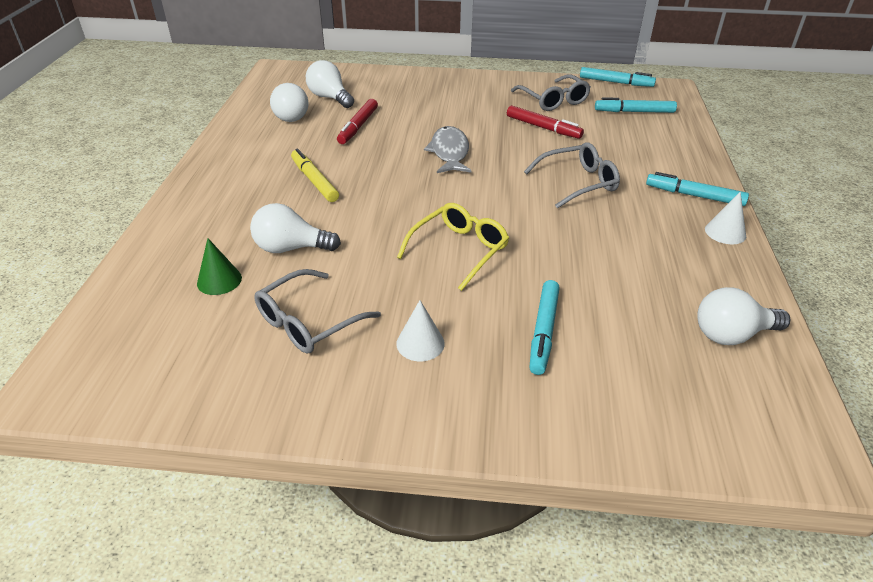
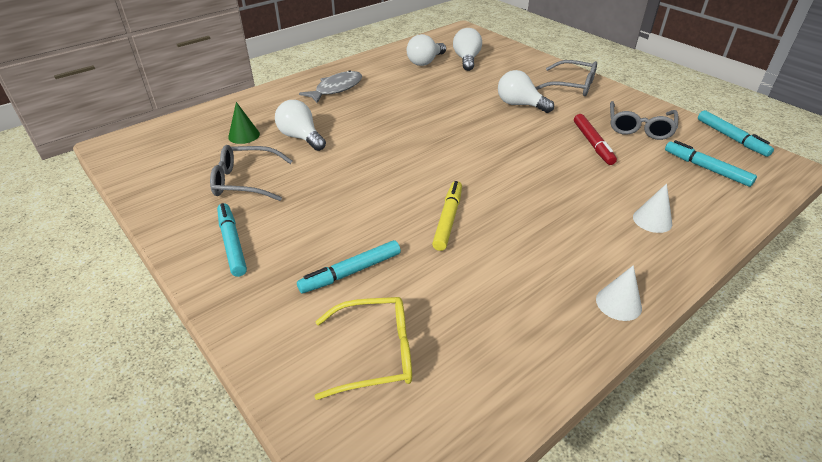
camera: 45 degrees right, 0 degrees up
yellow marker [291,149,339,202] -> yellow marker moved to [432,181,462,251]
red marker [337,99,378,144] -> none
white cone [396,300,445,361] -> white cone moved to [633,183,672,233]
yellow glasses [397,203,509,291] -> yellow glasses moved to [314,297,412,400]
grey fish [424,126,472,173] -> grey fish moved to [299,70,362,103]
grey glasses [524,142,620,209] -> grey glasses moved to [535,60,597,96]
turquoise marker [646,172,749,206] -> turquoise marker moved to [217,203,247,277]
white light bulb [697,287,791,345] -> white light bulb moved to [498,70,554,113]

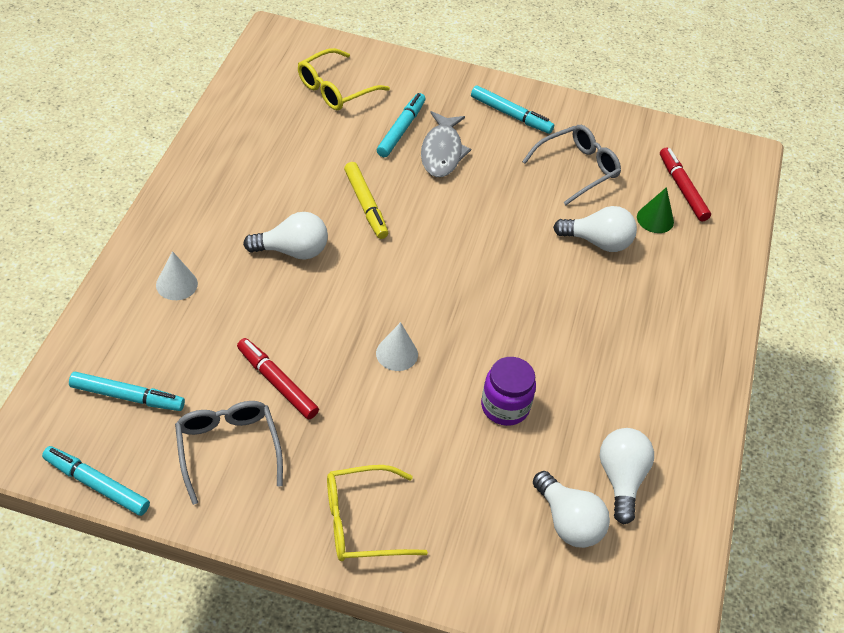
camera: 140 degrees right, 10 degrees up
grey fish [299,70,362,103] -> grey fish moved to [421,111,471,177]
white light bulb [498,70,554,113] -> white light bulb moved to [243,212,328,260]
grey glasses [535,60,597,96] -> yellow glasses [327,465,428,561]
white cone [596,265,642,321] -> white cone moved to [376,322,418,371]
none -> purple jar [481,357,536,426]
none -> red marker [660,147,711,221]

